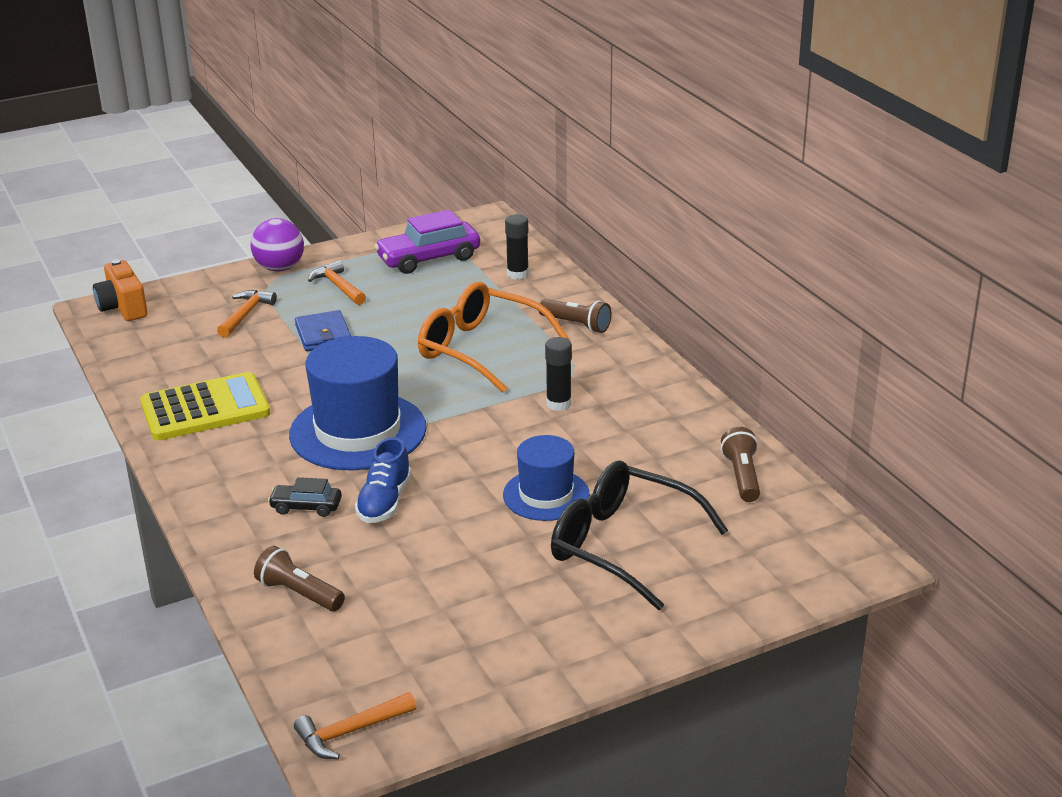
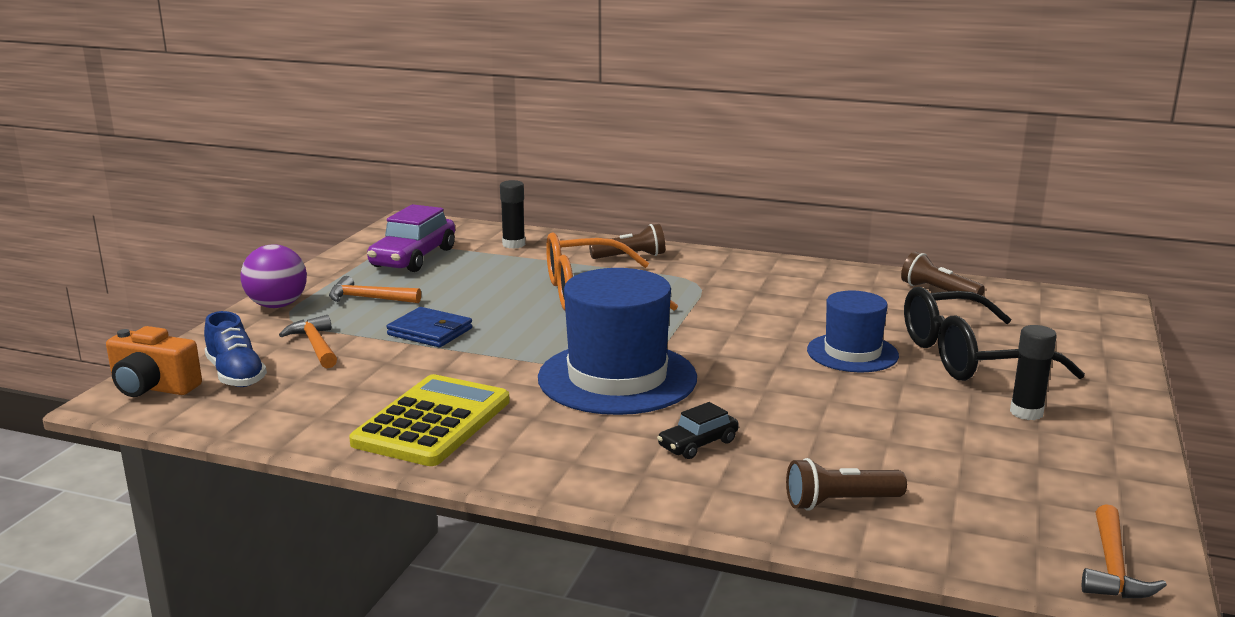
camera: 45 degrees left, 10 degrees down
blue shoe [355,437,412,523] -> blue shoe moved to [204,311,267,387]
black glue stick [545,337,572,411] -> black glue stick moved to [1010,325,1057,420]

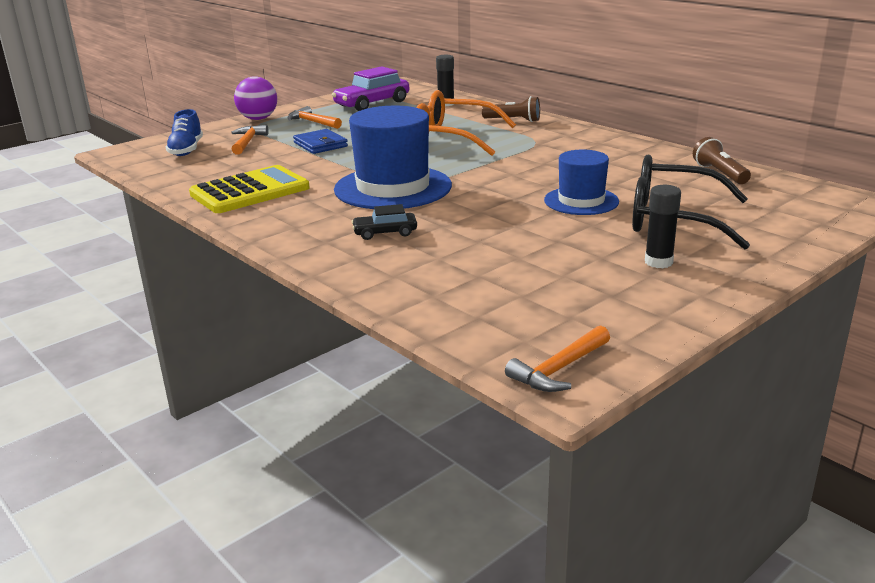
camera: 30 degrees right, 5 degrees up
orange camera [106,326,202,397] -> none
brown flashlight [786,458,907,511] -> none

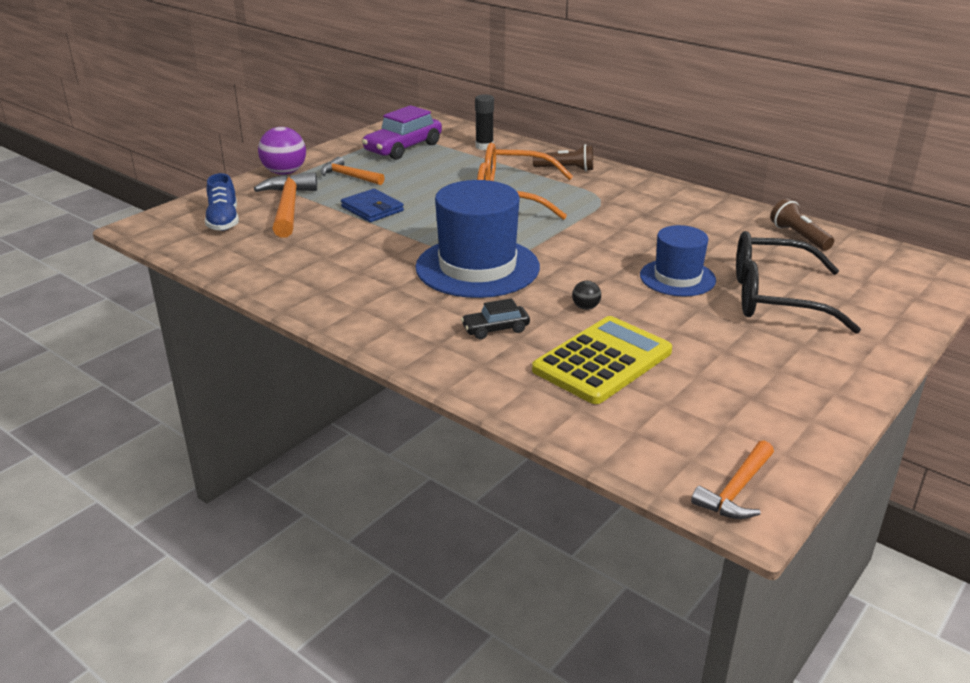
camera: 10 degrees left, 5 degrees up
yellow calculator [189,165,310,213] -> yellow calculator moved to [532,316,672,404]
orange hammer [231,125,269,155] -> orange hammer [254,172,317,238], size x1.60
black glue stick [645,185,681,268] -> none
none -> black ball [572,281,601,310]

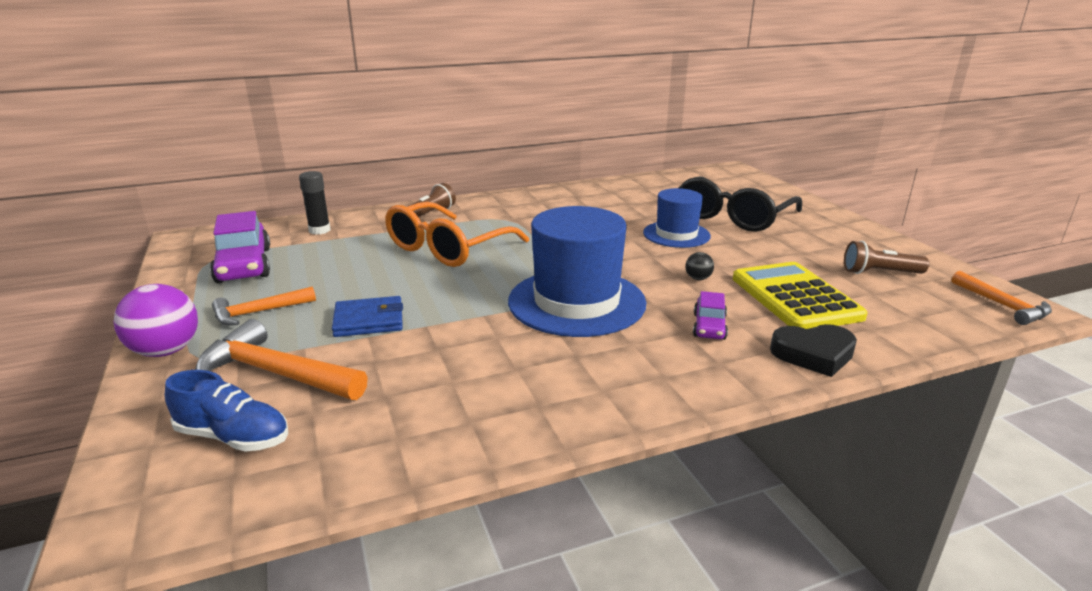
camera: 60 degrees left, 5 degrees down
black car [461,298,530,339] -> purple car [693,291,728,340]
brown flashlight [770,198,834,251] -> brown flashlight moved to [844,241,929,274]
none -> black heart [770,324,857,377]

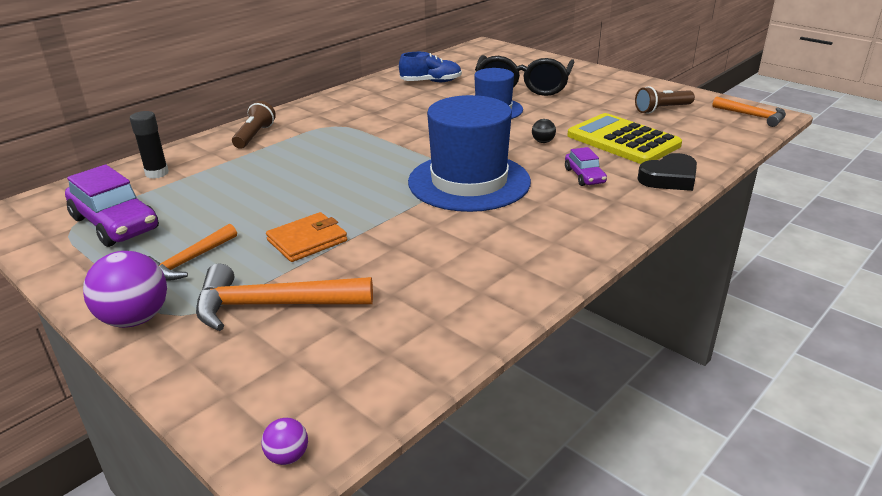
camera: 25 degrees left, 5 degrees up
blue shoe [165,370,288,452] -> blue shoe moved to [399,52,462,82]
blue wallet [332,296,403,337] -> orange wallet [266,212,347,262]
orange glasses [385,202,529,267] -> none
none -> purple ball [261,418,308,465]

